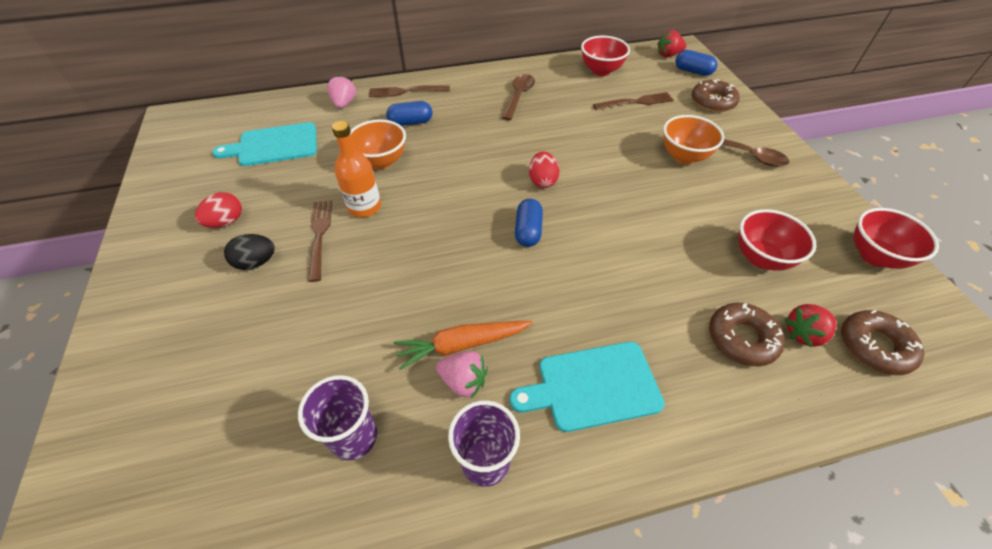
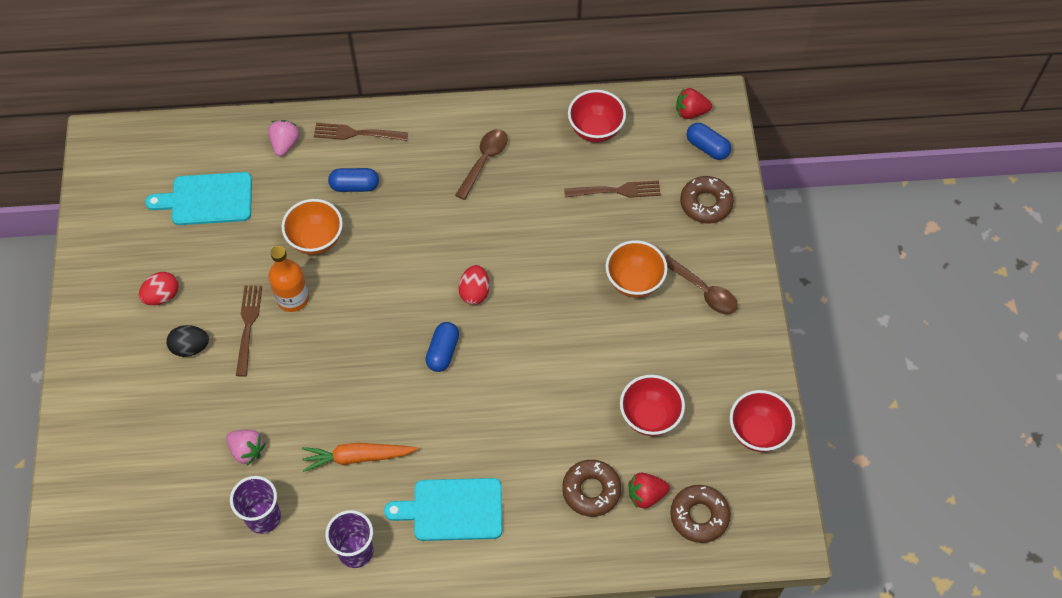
camera: 10 degrees right, 10 degrees up
pink strawberry [436,351,488,398] -> pink strawberry moved to [226,430,266,465]

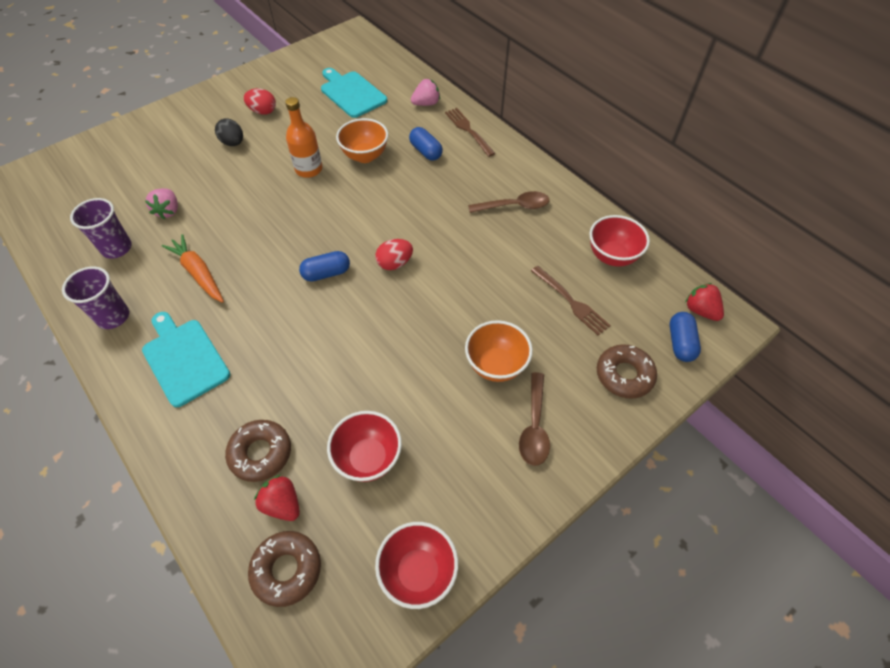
camera: 55 degrees right, 5 degrees down
brown fork [236,285,262,377] -> none

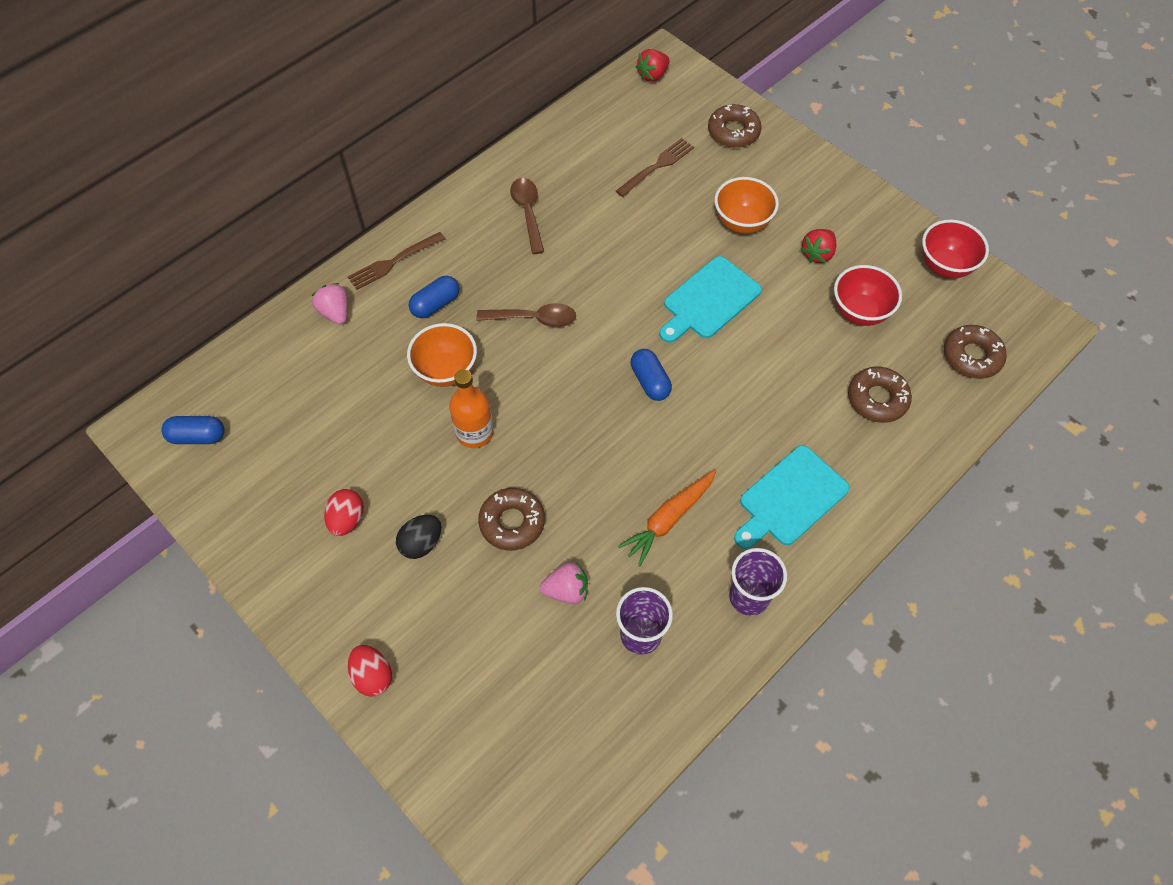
camera: 95 degrees left, 5 degrees up
red strawberry [254,475,300,521] -> red strawberry moved to [800,229,836,263]
turquoise cutting board [321,68,387,118] -> turquoise cutting board moved to [659,256,762,343]
red egg [375,239,413,270] -> red egg moved to [348,645,392,697]
brown spoon [519,372,550,466] -> brown spoon moved to [477,303,576,327]
red bowl [590,215,650,267] -> none
blue capsule [670,312,701,362] -> blue capsule moved to [161,416,225,444]
none -> brown donut [478,488,545,551]

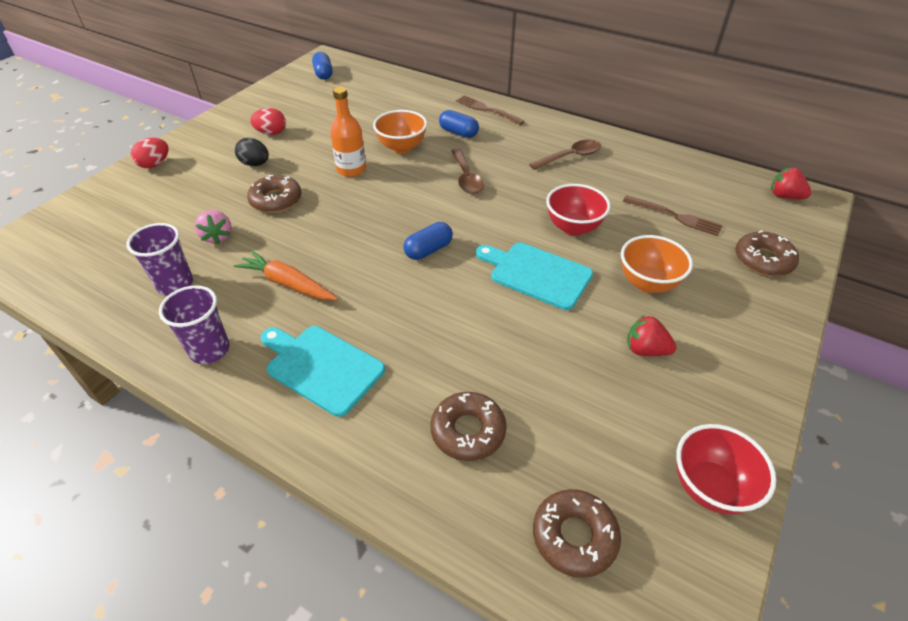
camera: 75 degrees right, 15 degrees down
pink strawberry [312,283,348,325] -> none
red bowl [834,265,902,326] -> red bowl moved to [546,184,610,236]

